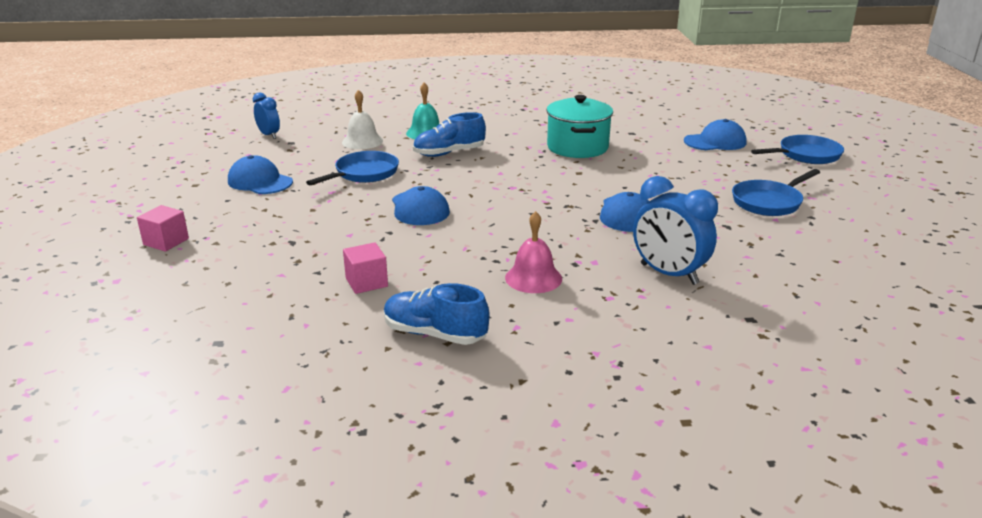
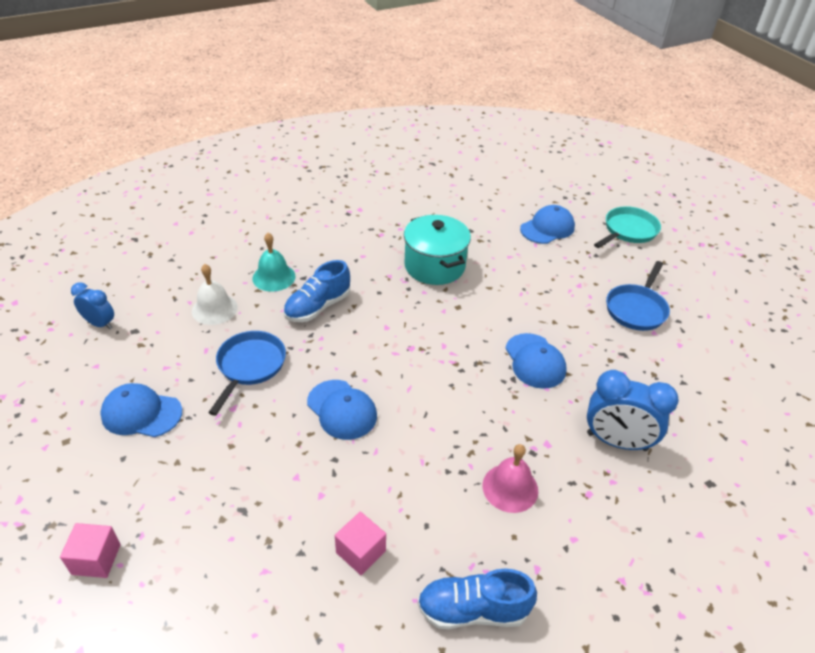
camera: 25 degrees left, 15 degrees up
blue pan [751,135,844,164] -> turquoise pan [594,206,661,248]

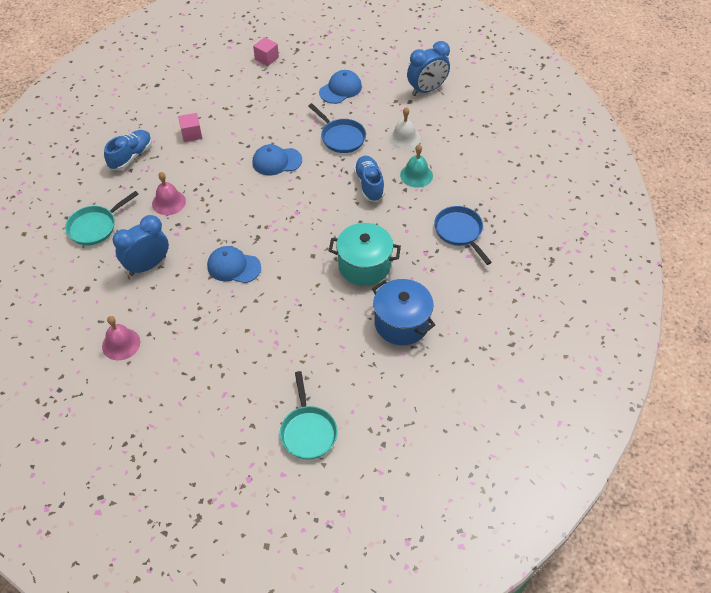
camera: 125 degrees right, 10 degrees up
blue clock [71,282,114,329] -> blue clock [407,41,450,96], size x1.68
blue cap [520,205,575,244] -> none
blue pan [606,261,670,331] -> blue pan moved to [434,206,492,265]
none -> turquoise pan [65,191,139,245]
none -> pink bell [102,316,140,360]
none -> blue pot [372,279,435,345]

